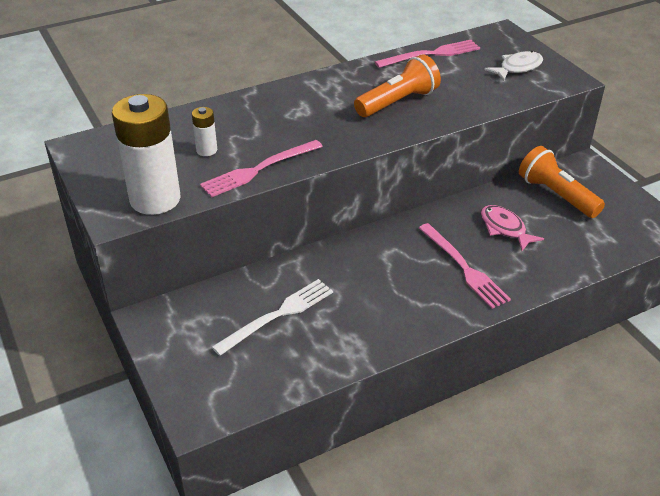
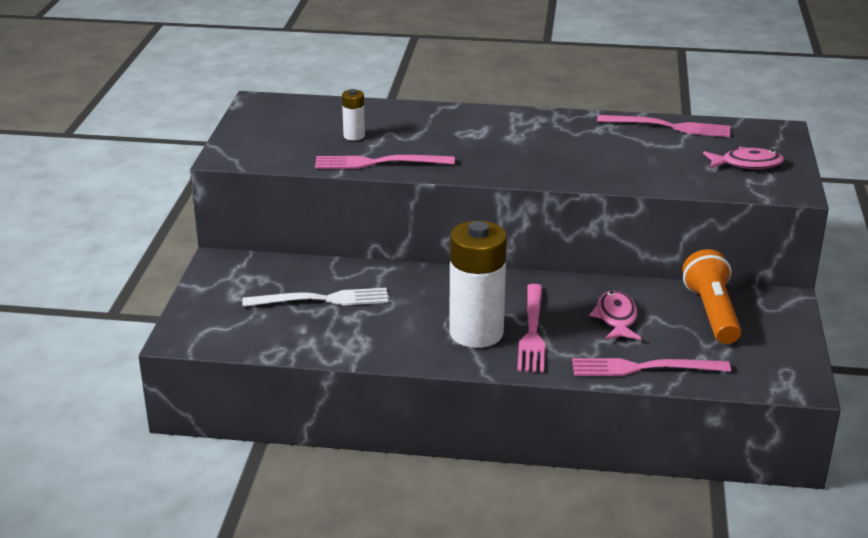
camera: 35 degrees right, 10 degrees down
white battery [112,94,180,215] -> white battery moved to [449,221,507,348]
orange flashlight [354,54,441,117] -> none
white fish [484,51,543,81] -> pink fish [703,147,784,169]
none -> pink fork [572,358,731,376]

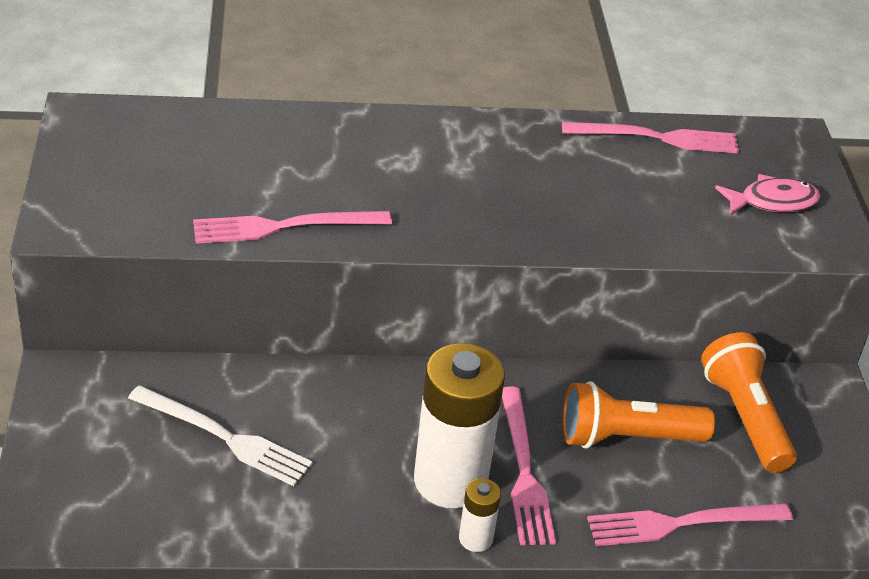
camera: 15 degrees left, 10 degrees up
white fork [242,288,388,307] -> white fork turned 45 degrees clockwise [128,385,313,486]
white battery [342,89,365,140] -> white battery moved to [459,478,501,552]
pink fish [589,291,641,340] -> orange flashlight [562,381,715,449]

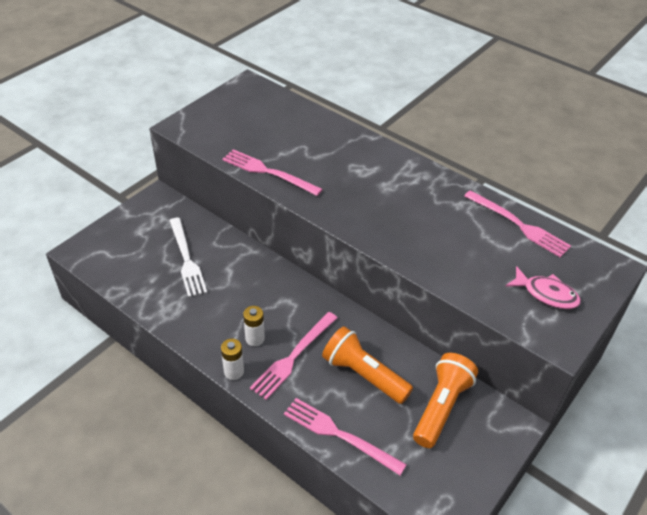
camera: 45 degrees right, 5 degrees up
white battery [414,343,505,508] -> white battery [243,306,265,346], size x0.45

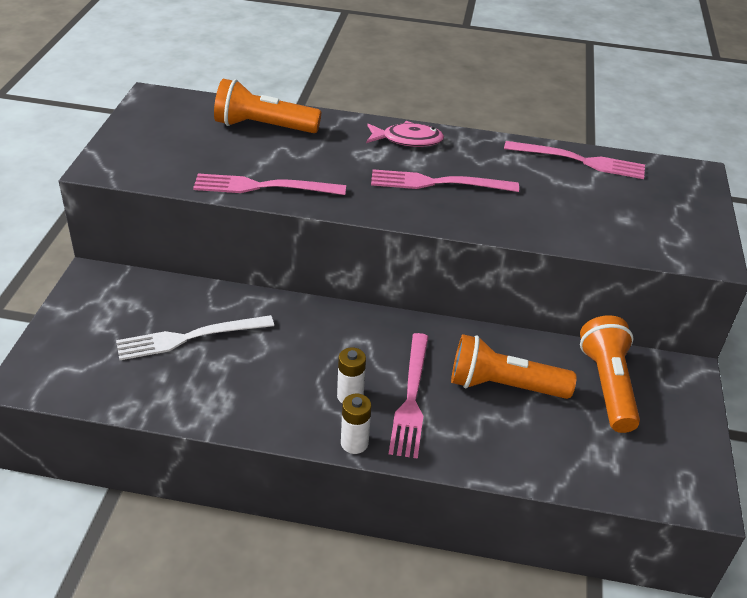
camera: 30 degrees left, 5 degrees down
white fork [169,218,207,297] -> white fork turned 120 degrees clockwise [116,315,274,360]
pink fork [284,398,407,475] -> pink fork moved to [371,169,519,192]
pink fish [505,266,581,309] -> pink fish moved to [366,121,444,147]
none -> orange flashlight [214,79,321,133]

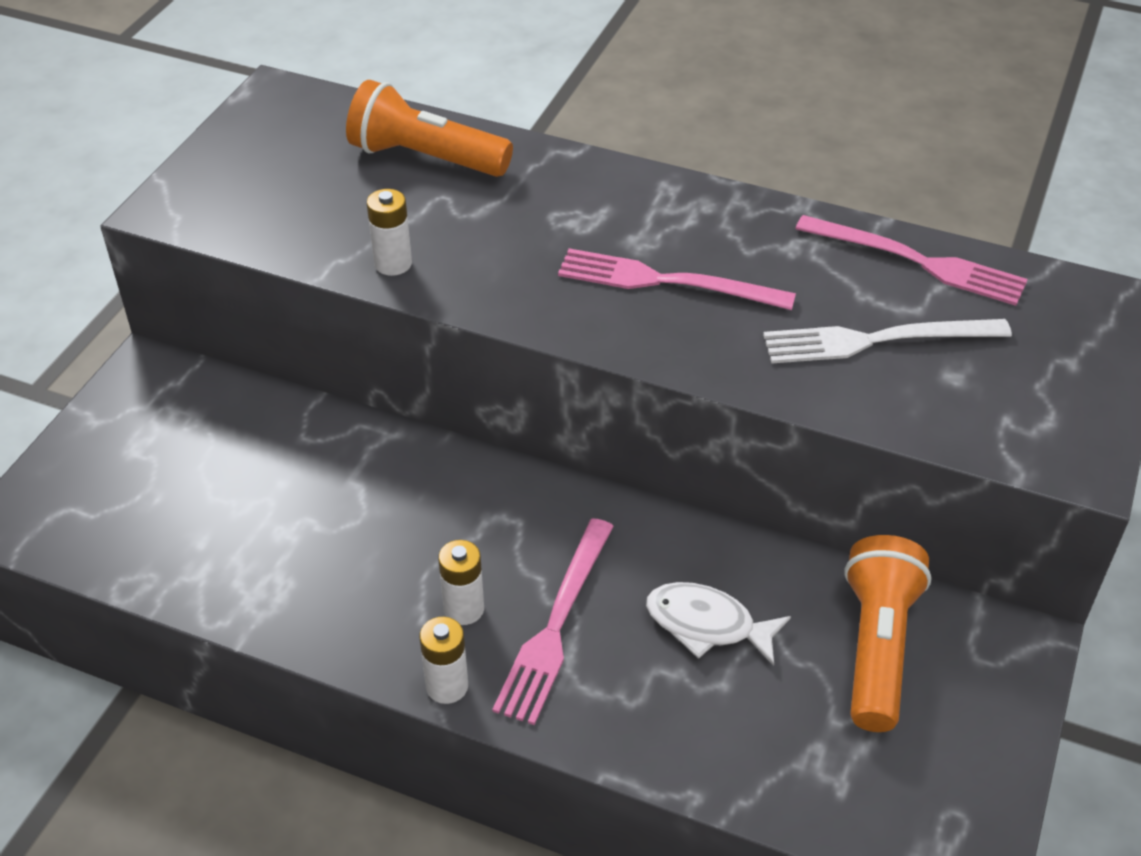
camera: 15 degrees right, 5 degrees up
white fork [116,315,274,360] -> white fork moved to [763,319,1012,363]
pink fork [193,174,346,195] -> white battery [367,189,412,276]
pink fish [366,121,444,147] -> none
orange flashlight [451,334,577,399] -> white fish [646,582,791,666]

